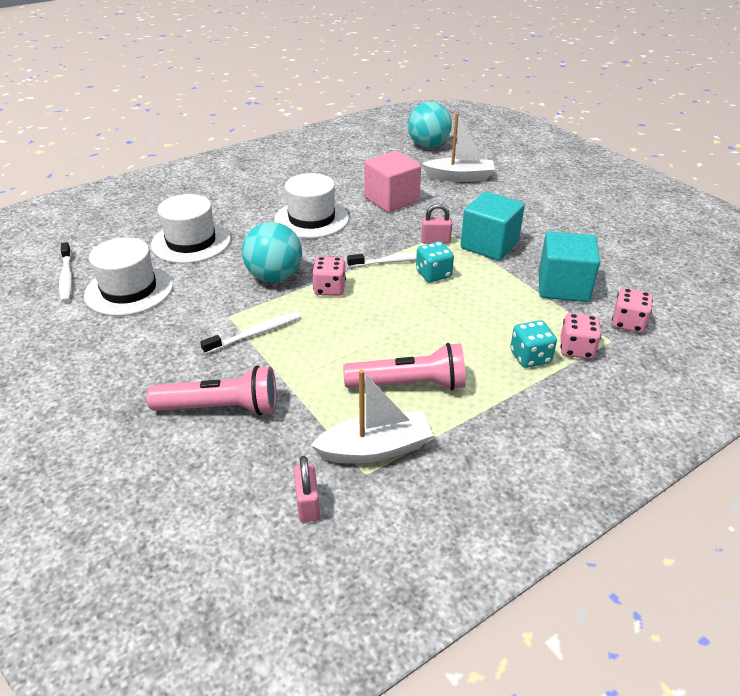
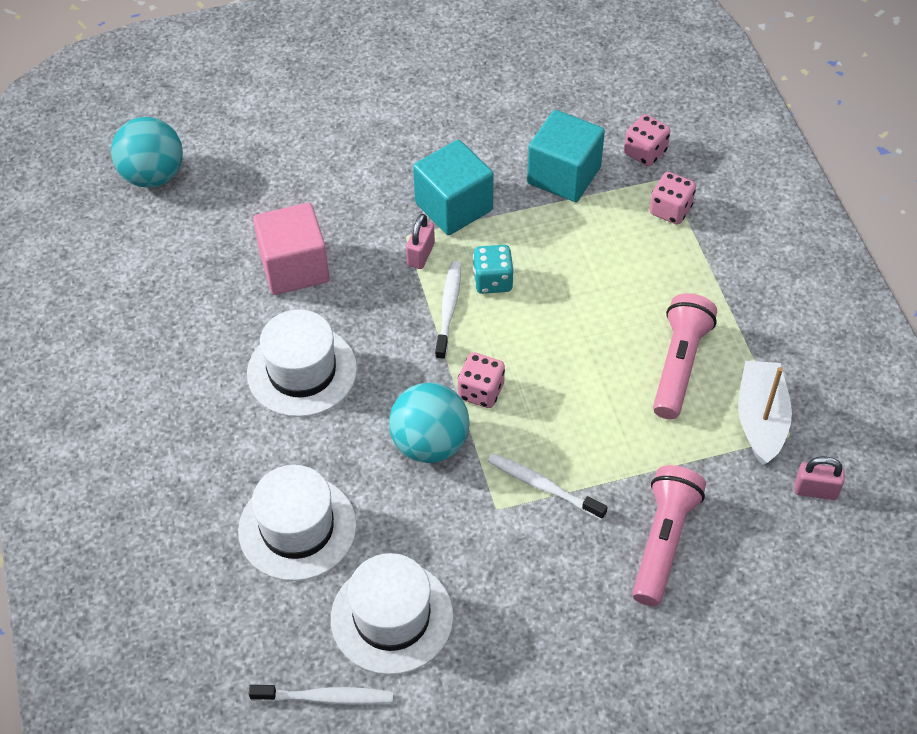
camera: 70 degrees left, 15 degrees up
white toothbrush [200,312,301,354] -> white toothbrush turned 45 degrees counterclockwise [488,453,608,520]
white boat [422,113,495,182] -> none
turquoise dice [510,320,557,368] -> none

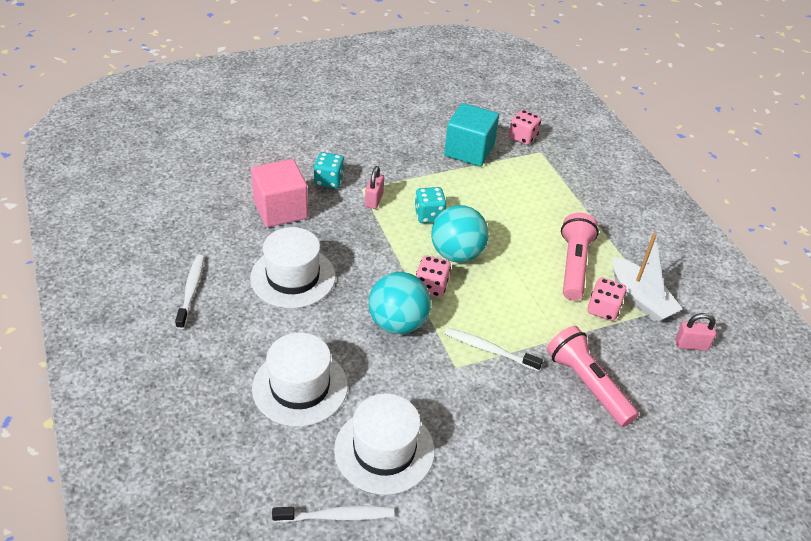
camera: 10 degrees left, 10 degrees down
turquoise ball [111,117,183,188] -> turquoise ball moved to [431,205,489,263]
turquoise cube [413,140,494,235] -> none
white toothbrush [435,261,461,360] -> white toothbrush moved to [175,255,204,329]
pink flashlight [632,465,706,606] -> pink flashlight turned 45 degrees counterclockwise [547,326,639,427]
pink dice [650,172,696,225] -> pink dice moved to [588,277,626,321]
white boat [738,361,792,465] -> white boat turned 150 degrees clockwise [612,233,683,323]
none -> turquoise dice [314,152,344,188]

